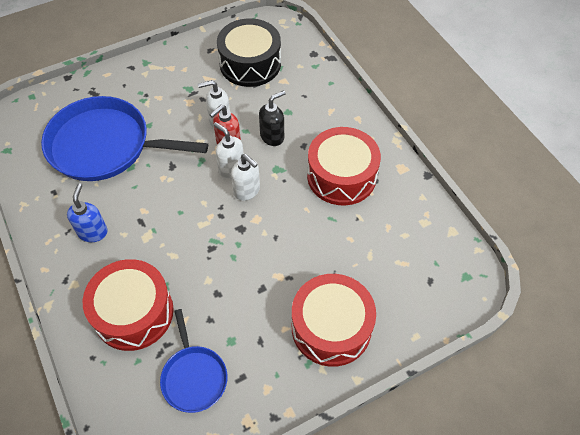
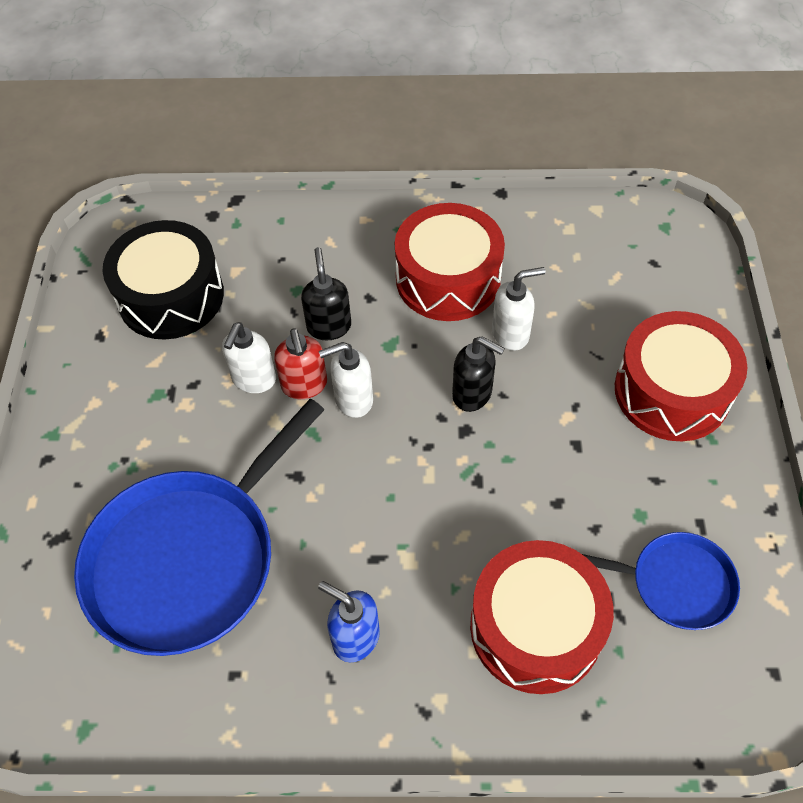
camera: 60 degrees left, 0 degrees up
white soap dispenser [231,154,260,201] -> white soap dispenser moved to [492,267,546,351]
none -> black soap dispenser [452,336,505,412]

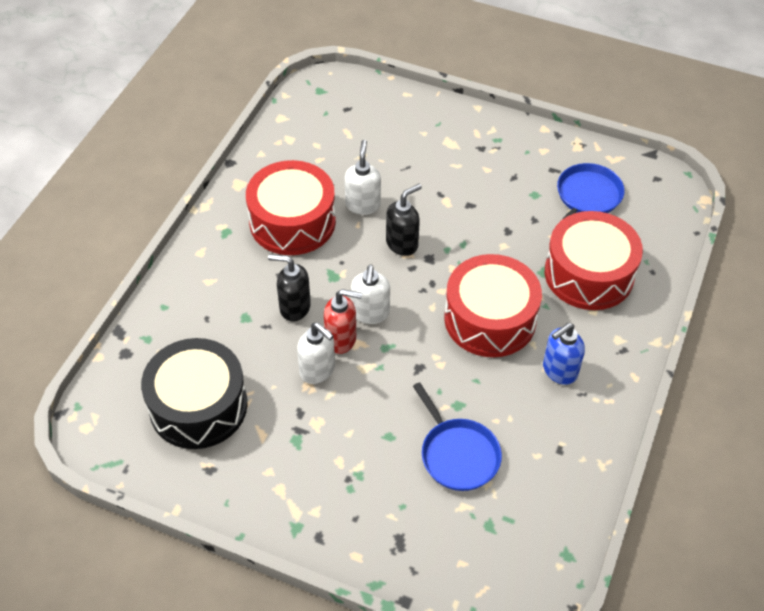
camera: 70 degrees left, 5 degrees down
blue pan [74,399,324,656] -> blue pan [413,382,502,491], size x0.52
red drum [615,311,748,441] -> red drum moved to [444,254,542,357]

